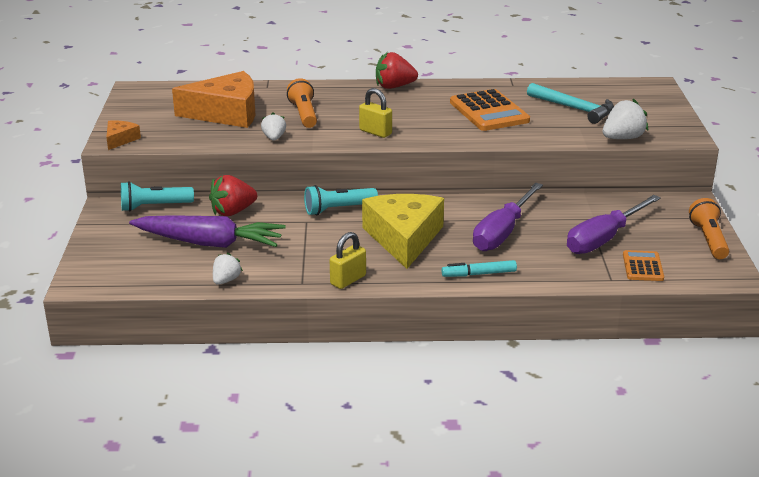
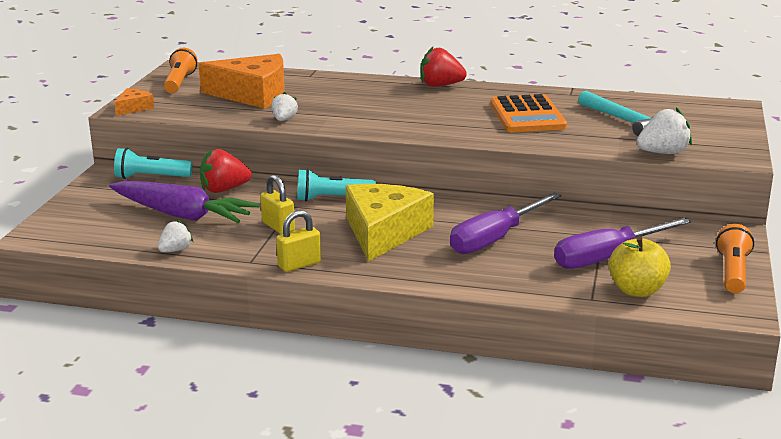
camera: 15 degrees right, 5 degrees down
orange flashlight [287,78,317,128] -> orange flashlight moved to [164,48,197,93]
yellow padlock [359,88,392,138] -> yellow padlock moved to [260,175,295,234]
turquoise marker [442,260,517,277] -> none
orange calculator [623,250,664,281] -> yellow apple [609,236,671,297]

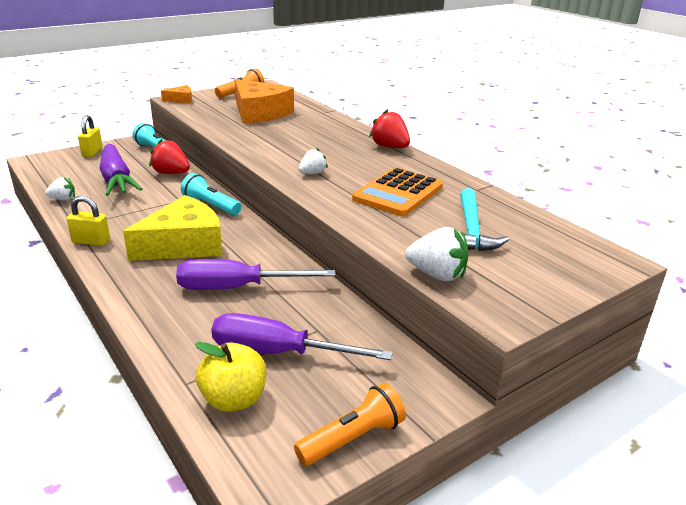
camera: 40 degrees right, 5 degrees up
yellow padlock [260,175,295,234] -> yellow padlock moved to [78,115,103,157]
white strawberry [271,92,298,121] -> white strawberry moved to [299,148,328,174]

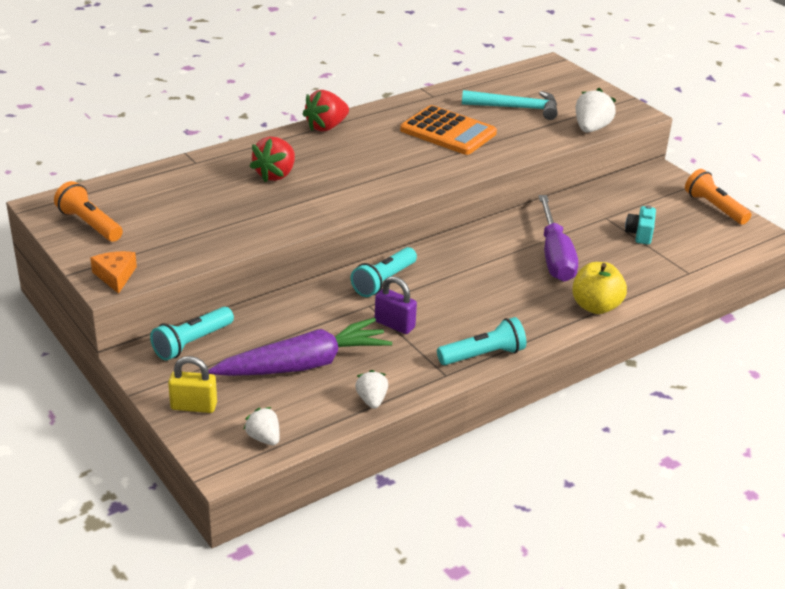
camera: 90 degrees left, 5 degrees up
yellow padlock [67,196,110,246] -> turquoise flashlight [437,317,526,365]
yellow cheese [123,195,223,261] -> none
red strawberry [149,139,190,174] -> red strawberry moved to [249,136,295,182]
yellow apple [195,342,266,412] -> yellow apple moved to [572,262,627,314]
purple screwdriver [211,313,393,360] -> turquoise camera [625,205,656,245]
orange cheese [235,79,294,124] -> none
white strawberry [299,148,328,174] -> white strawberry moved to [243,407,280,445]
none -> purple padlock [374,276,417,334]

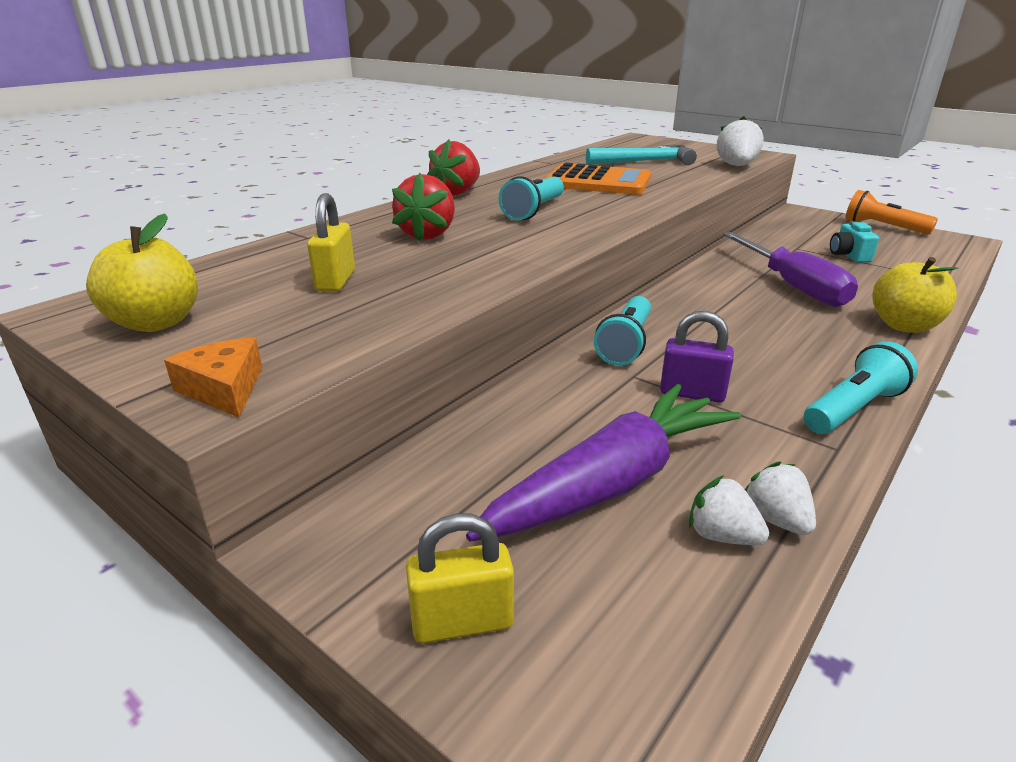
camera: 15 degrees left, 5 degrees down
orange flashlight [54,181,123,242] -> yellow apple [86,214,198,332]
turquoise flashlight [150,307,234,361] -> turquoise flashlight moved to [499,176,564,220]
white strawberry [243,407,280,445] -> white strawberry moved to [689,475,769,545]
none -> yellow padlock [307,193,355,292]

